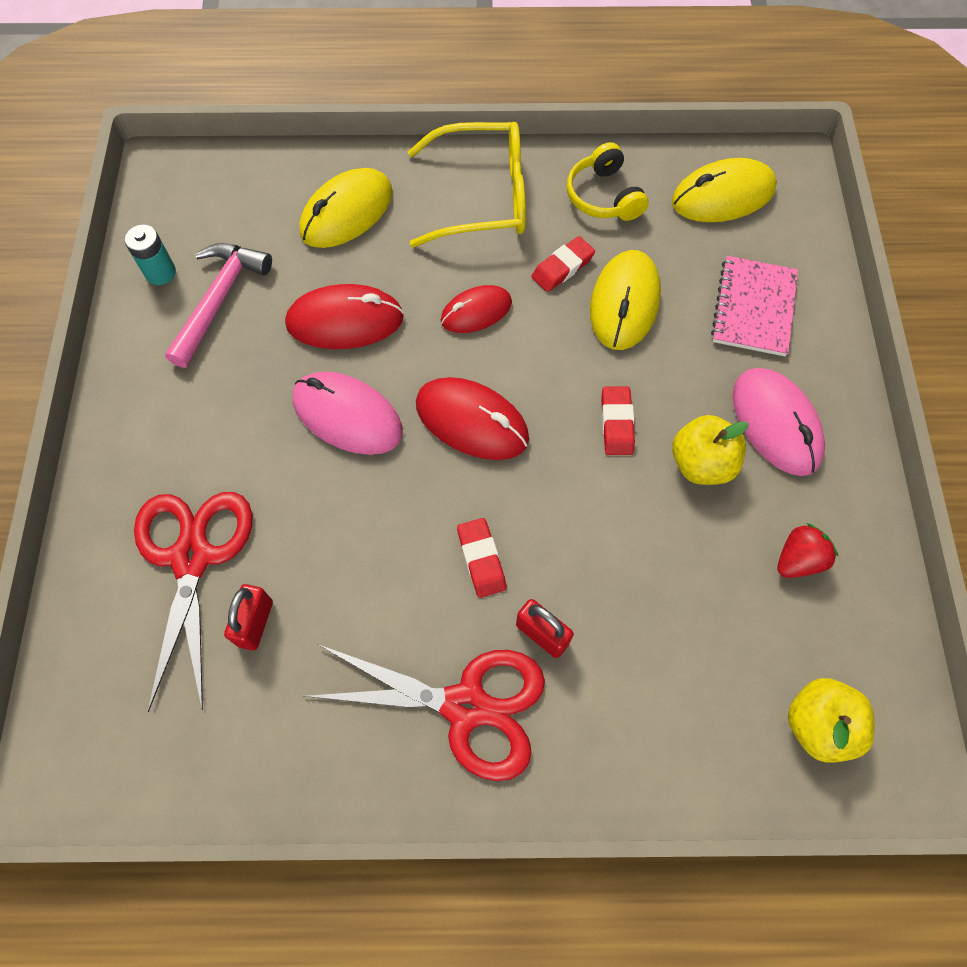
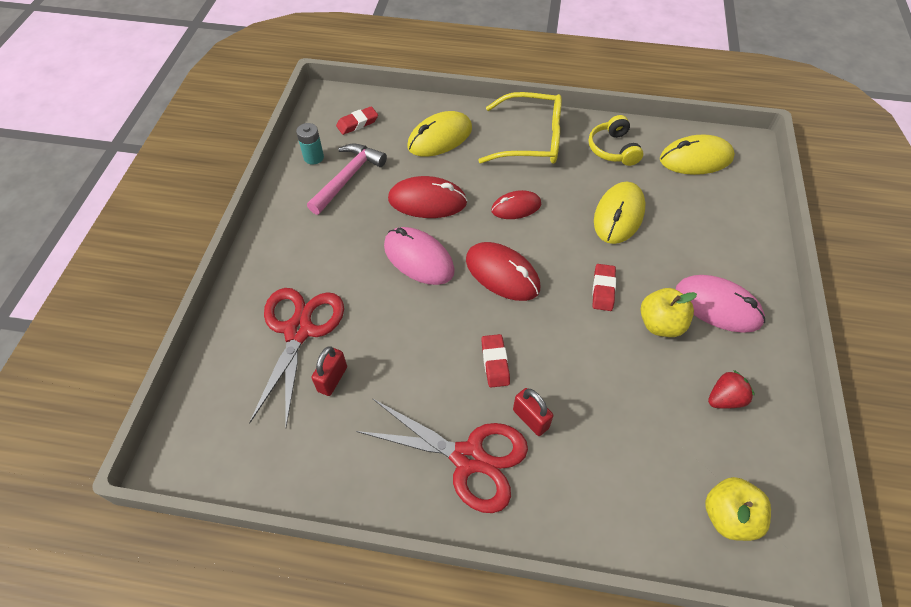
camera: 10 degrees right, 10 degrees down
red eraser [531,236,595,292] -> red eraser moved to [336,106,378,135]
pink notebook [711,256,798,356] -> none
pink mouse [732,368,825,476] -> pink mouse turned 45 degrees counterclockwise [676,275,765,333]

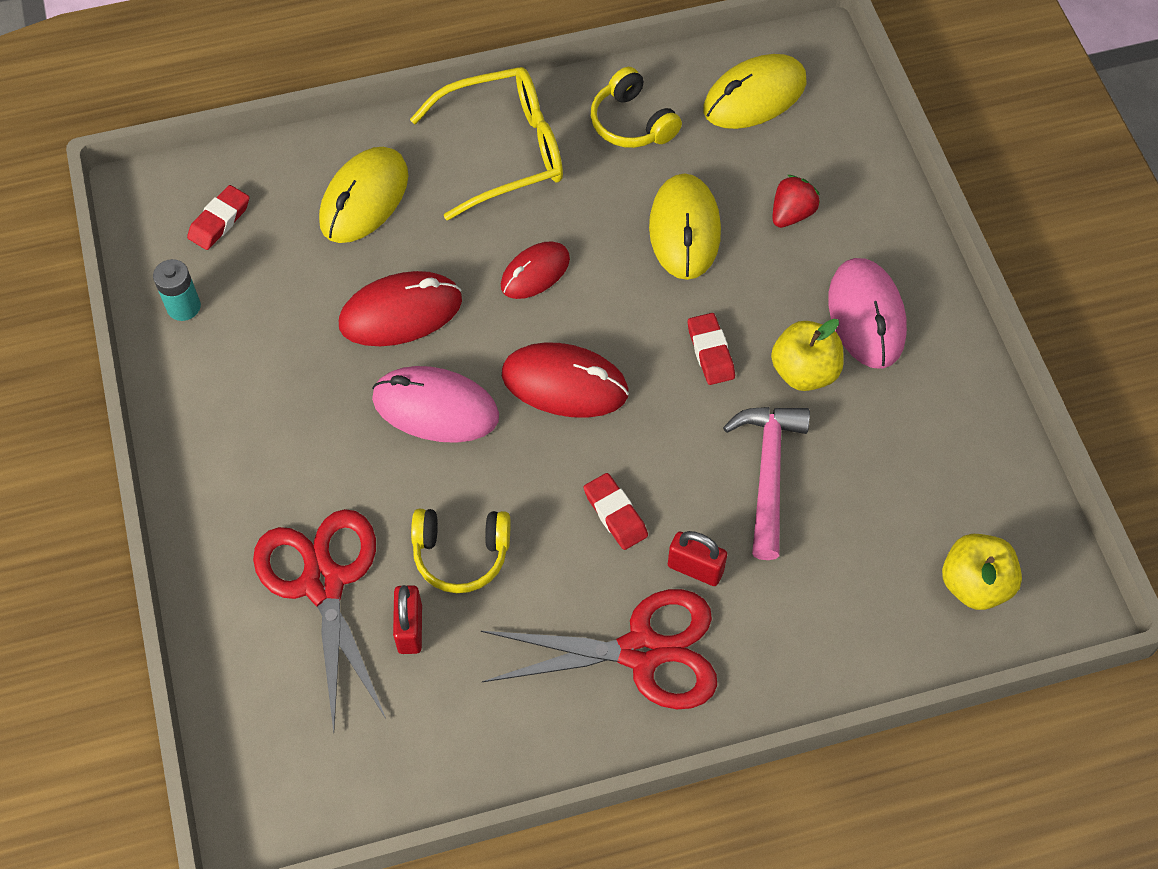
camera: 25 degrees left, 5 degrees up
pink hammer [307,144,387,215] -> pink hammer moved to [723,407,810,560]
pink mouse [676,275,765,333] -> pink mouse turned 75 degrees clockwise [828,258,907,369]
red strawberry [708,370,755,409] -> red strawberry moved to [773,175,820,228]
none -> yellow headphones [411,509,510,593]

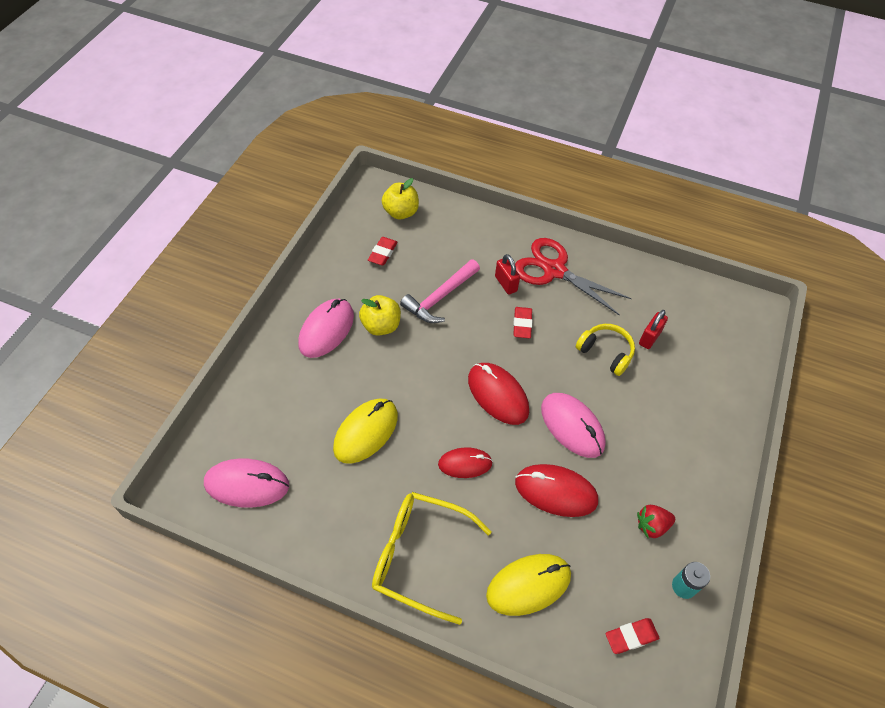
camera: 145 degrees left, 5 degrees down
red scissors [253,509,386,733] -> none
yellow headphones [591,67,682,148] -> none
red eraser [688,313,735,385] -> red eraser moved to [368,237,398,265]
yellow mouse [703,54,806,129] -> pink mouse [204,458,289,508]
red strawberry [773,175,820,228] -> red strawberry moved to [637,505,675,538]

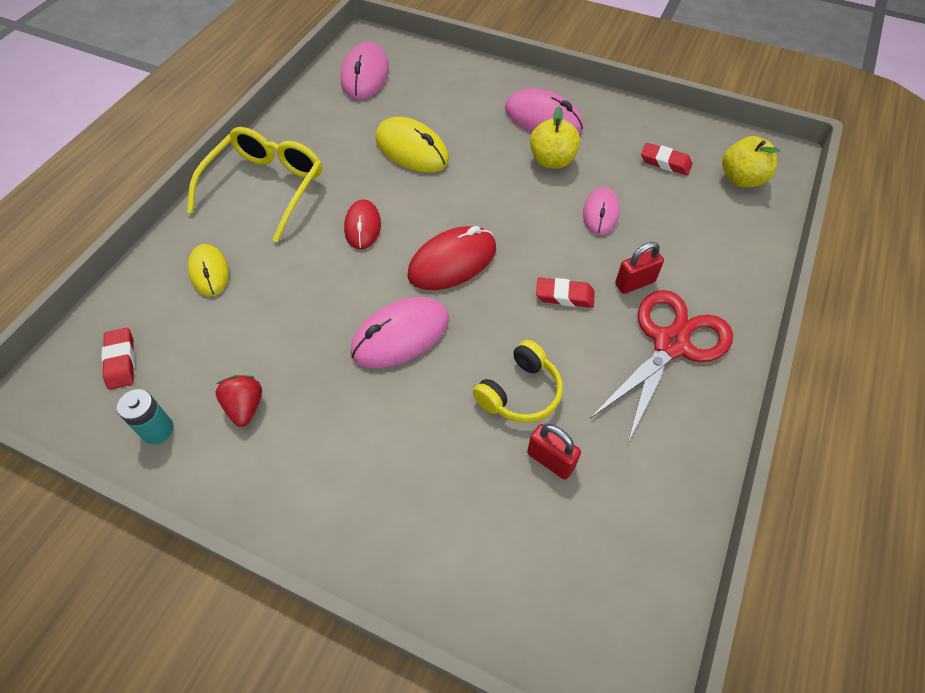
camera: 95 degrees right, 0 degrees up
pink hammer [400,259,480,323] -> pink mouse [583,187,620,235]
yellow mouse [486,554,571,616] -> yellow mouse [188,244,229,296], size x0.65
red mouse [515,464,598,517] -> none

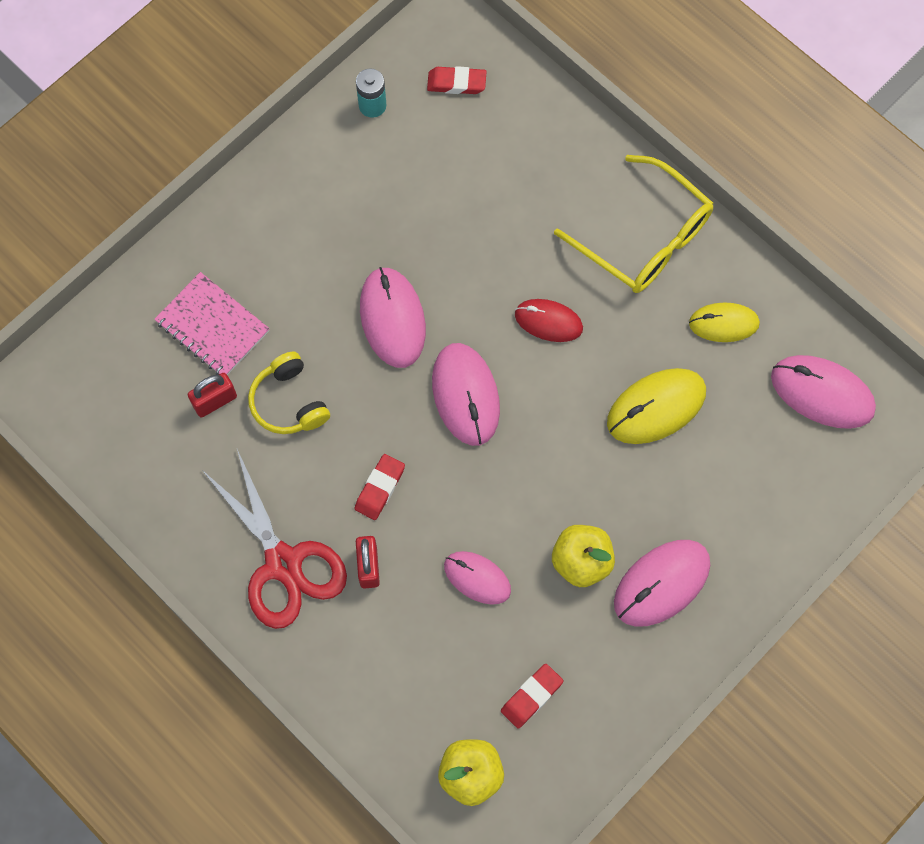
camera: 110 degrees right, 15 degrees up
yellow mouse [188,244,229,296] -> yellow mouse moved to [689,303,760,342]
red strawberry [216,375,262,427] -> none
red mouse [407,226,496,290] -> pink mouse [432,343,500,446]
none -> pink notebook [154,272,270,375]

